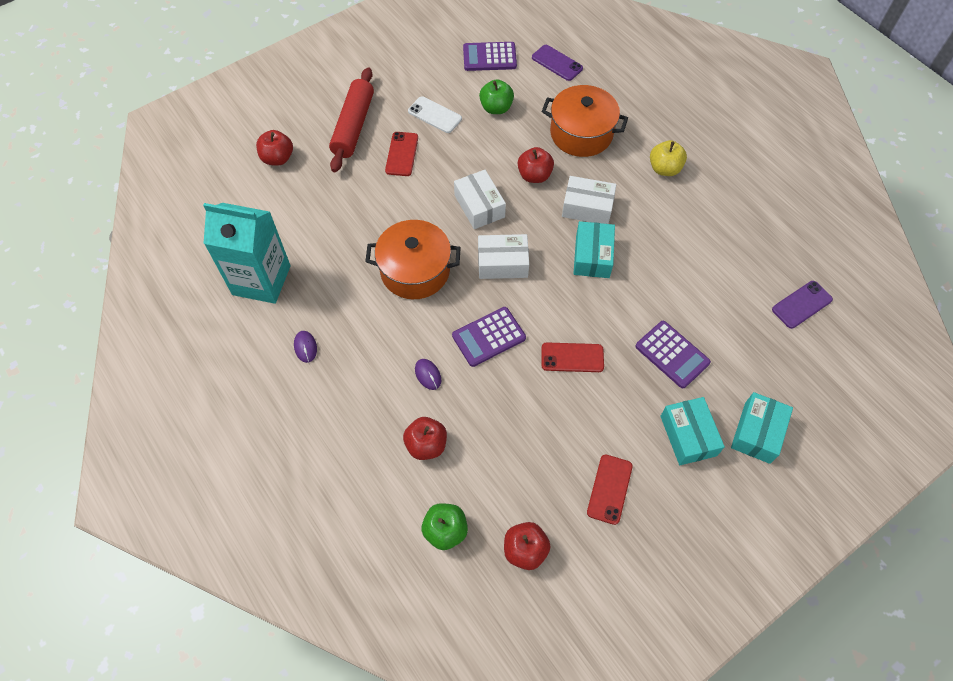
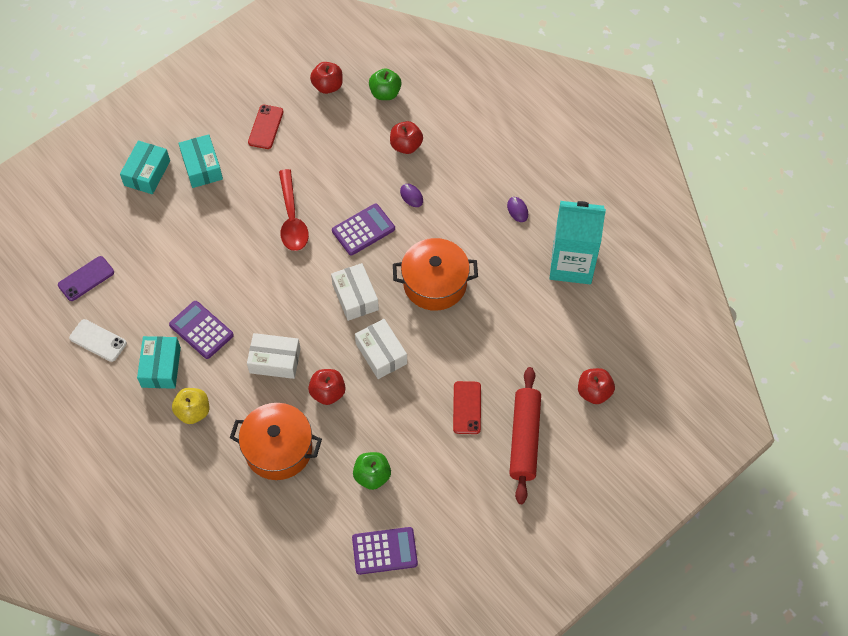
camera: 175 degrees right, 0 degrees up
white phone [408,96,462,133] -> white phone moved to [69,319,127,362]
white box [478,234,529,279] -> white box turned 75 degrees clockwise [331,263,379,321]
purple phone [532,45,583,81] -> none
red phone [541,342,604,372] -> red spoon [279,169,309,251]
turquoise box [573,221,615,278] -> turquoise box moved to [137,336,181,389]
purple calculator [635,321,711,388] -> purple calculator moved to [169,301,234,359]

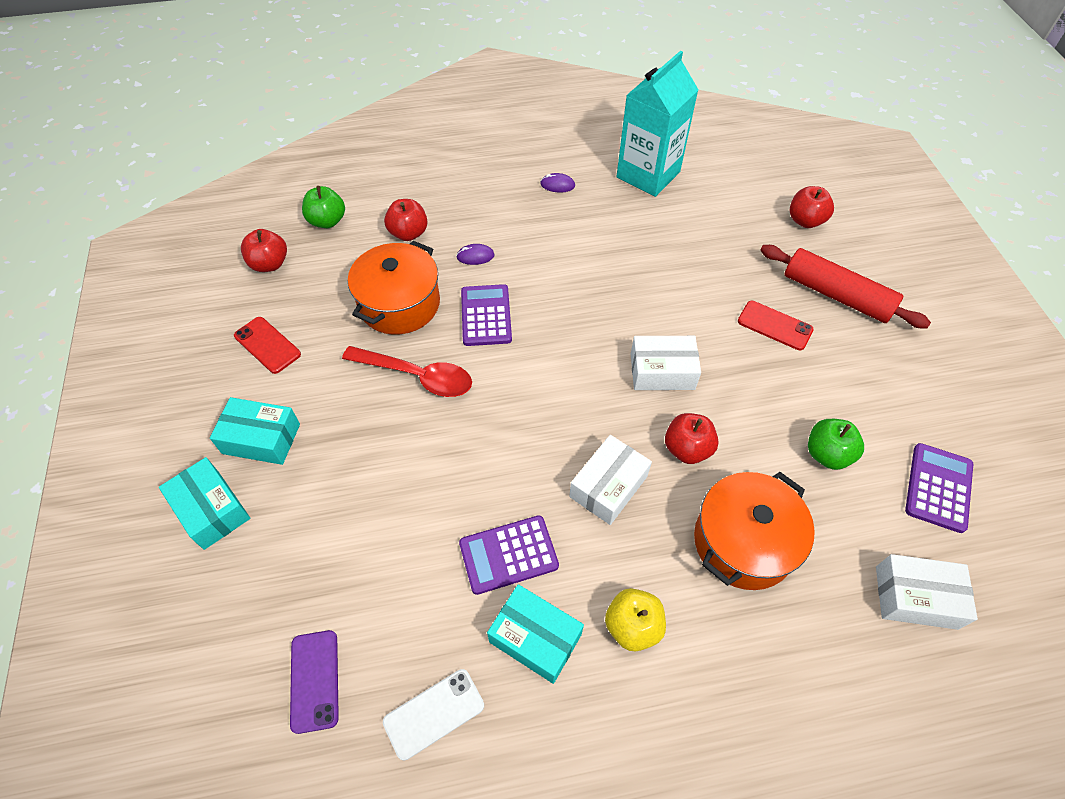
camera: 60 degrees left, 5 degrees down
white box [331,263,379,321] -> white box moved to [876,554,978,630]
orange pot [393,238,478,311] -> orange pot moved to [348,241,440,335]

